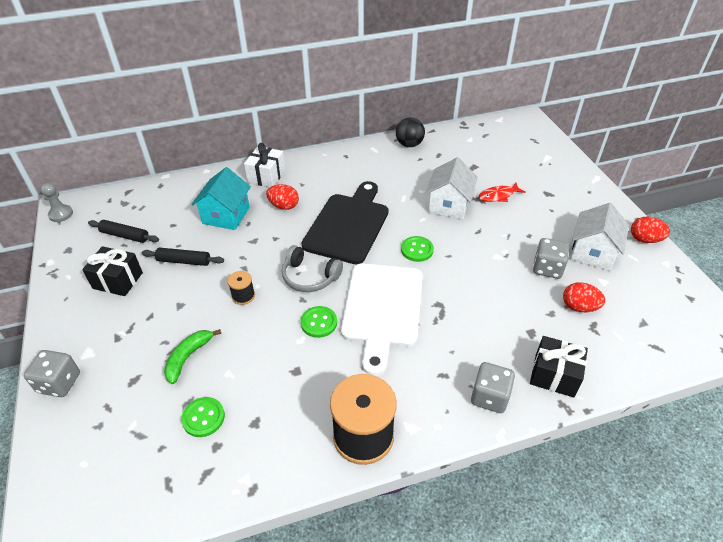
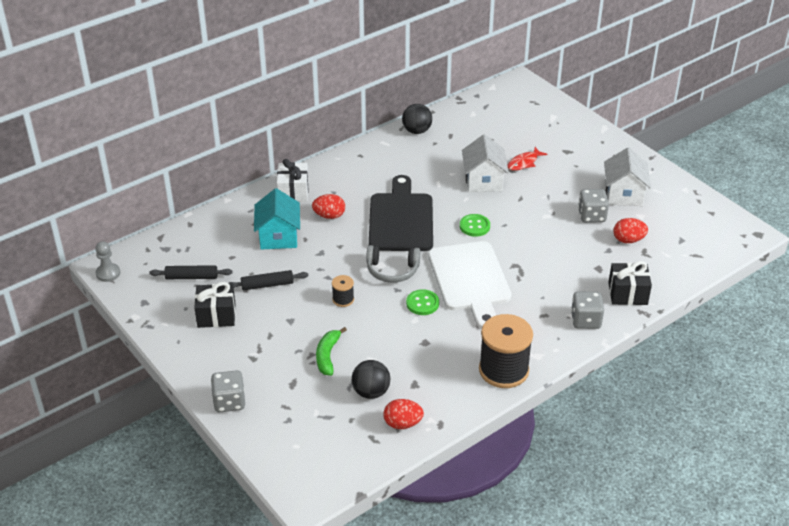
camera: 20 degrees left, 5 degrees down
green button [181,397,225,437] -> black ball [352,360,390,399]
red egg [631,216,670,243] -> red egg moved to [383,399,424,429]

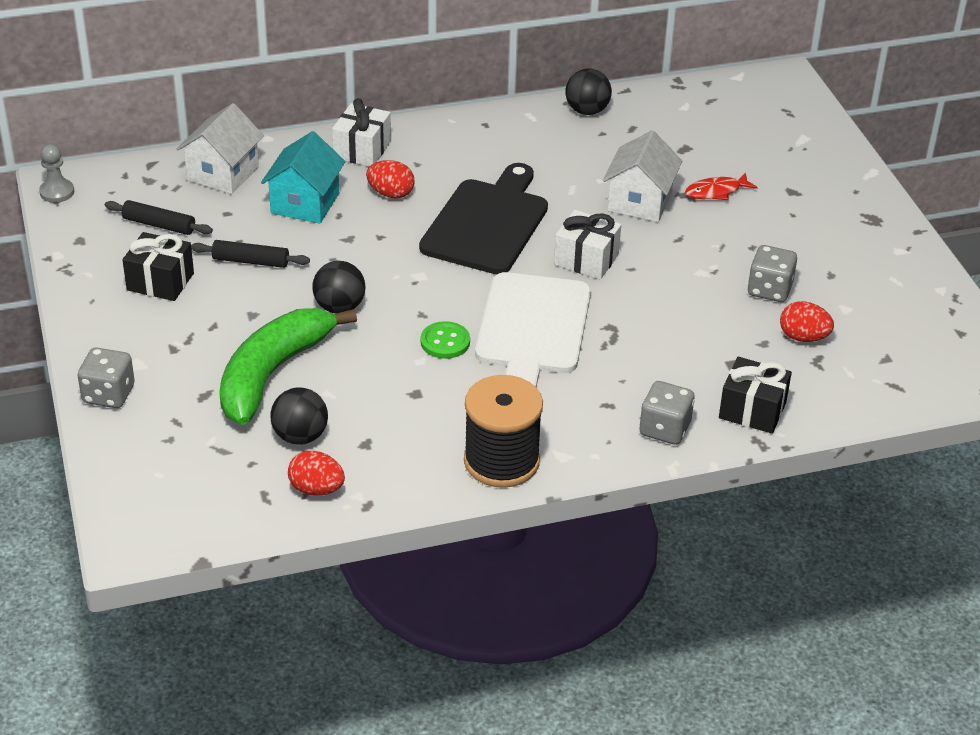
camera: 20 degrees right, 0 degrees up
green banana [316,327,347,376] -> green banana [219,308,357,425], size x2.00
black spool [332,275,354,307] -> black ball [312,261,365,313]
grey headphones [366,245,420,283] -> none
green button [460,214,490,237] -> white gift [554,210,621,280]
white house [604,147,651,206] -> white house moved to [176,103,264,194]

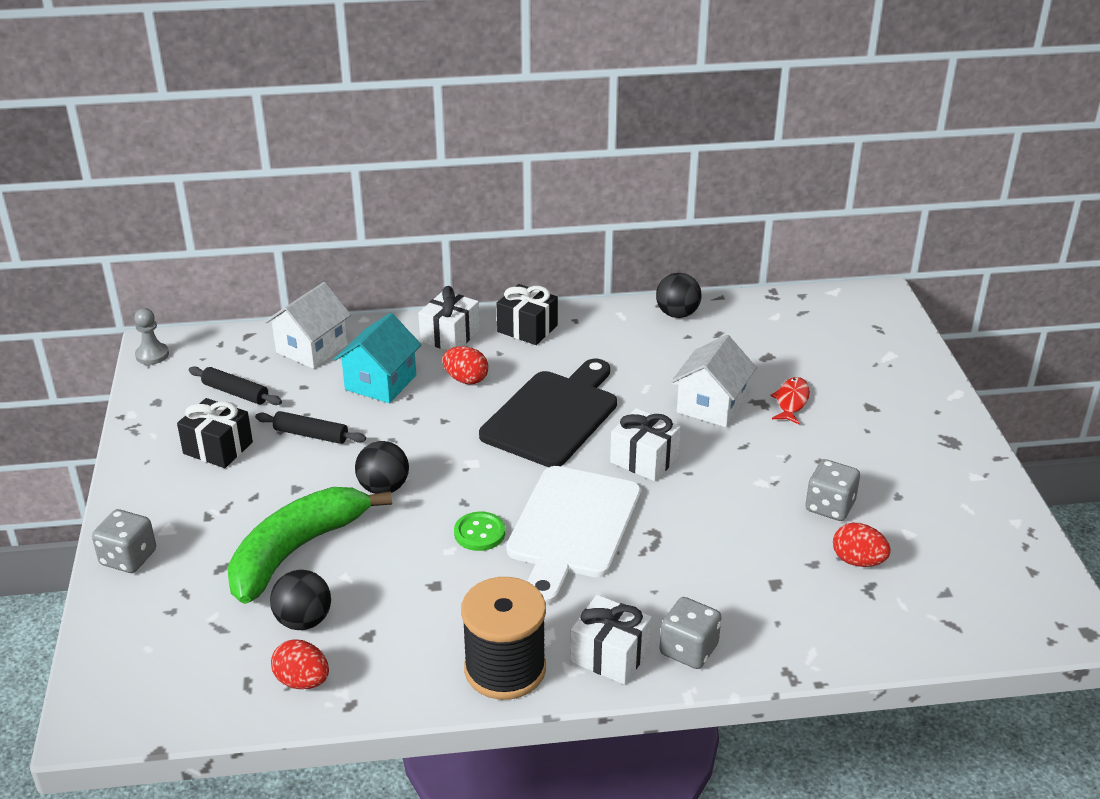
camera: 10 degrees right, 5 degrees down
red fish [685,172,758,200] -> red fish turned 120 degrees clockwise [771,377,810,424]
black gift [719,357,792,434] -> black gift moved to [497,284,558,345]
none -> white gift [570,595,652,685]

